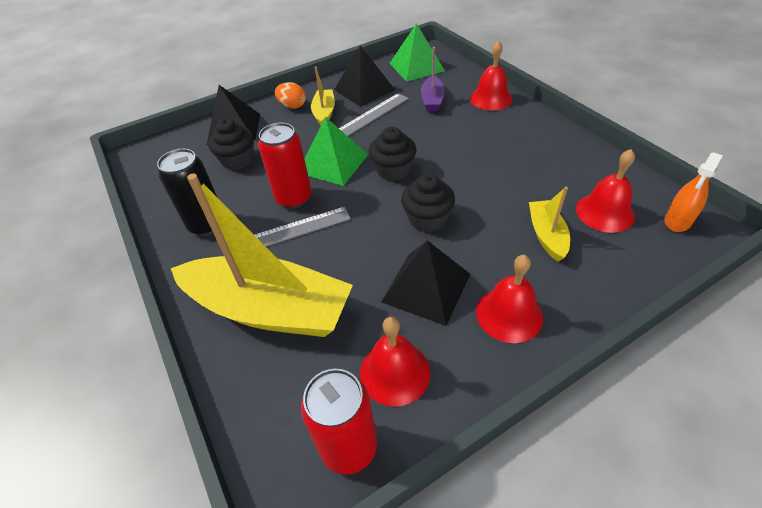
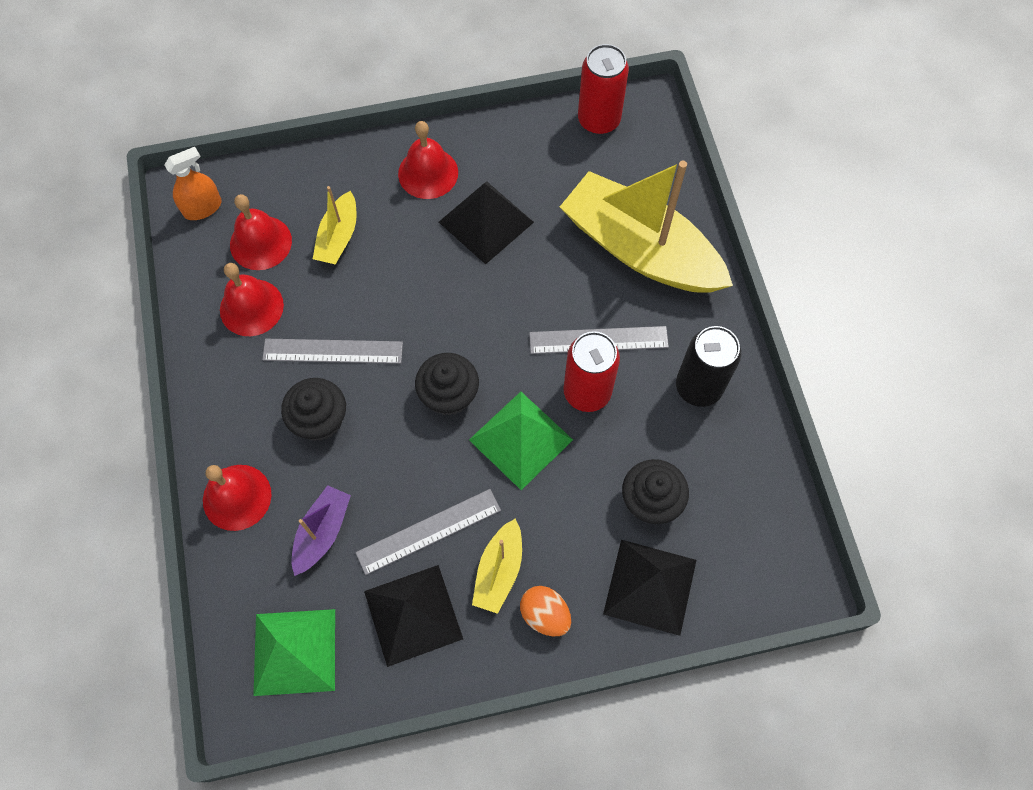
camera: 165 degrees left, 20 degrees up
red bell [360,317,430,407] -> red bell moved to [220,263,284,336]
black cupcake [401,174,455,232] -> black cupcake moved to [281,378,346,441]
none -> grey ruler [262,339,403,364]

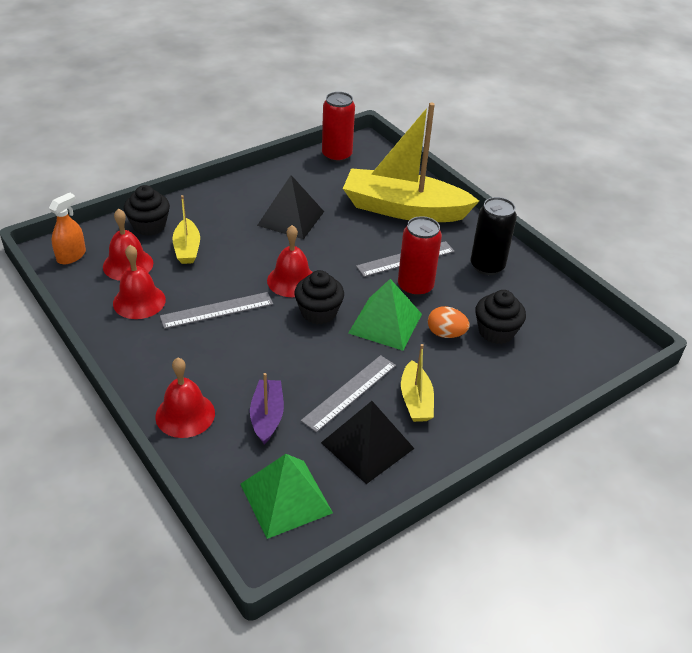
camera: 25 degrees left, 25 degrees down
black cupcake [281,378,346,441] -> black cupcake moved to [124,185,170,236]
red bell [398,121,458,199] -> red bell moved to [267,225,313,297]
orange egg [520,586,571,636] -> orange egg moved to [428,306,470,338]
black pyramid [603,540,696,636] -> none

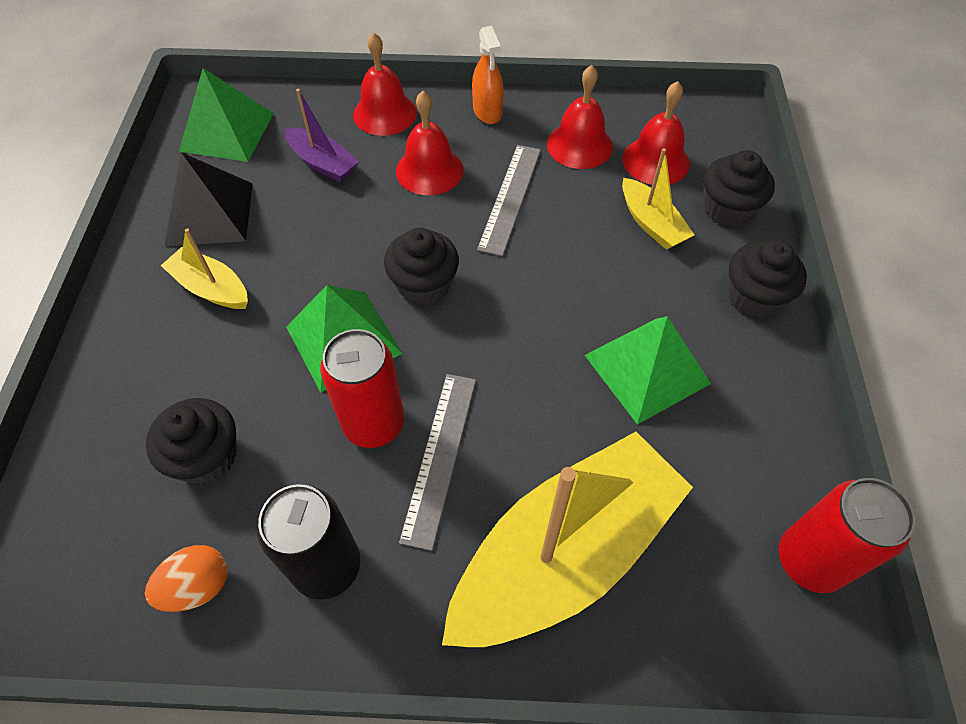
camera: 130 degrees right, 15 degrees up
orange spray bottle [49,192,86,264] -> orange spray bottle moved to [472,26,504,124]
yellow boat [172,195,200,264] -> yellow boat turned 150 degrees counterclockwise [622,148,695,250]
black pyramid [257,175,324,239] -> green pyramid [584,316,711,425]
red bell [267,225,313,297] -> red bell moved to [396,91,464,195]
grey ruler [301,355,396,432] -> none
orange egg [428,306,470,338] -> orange egg moved to [145,545,228,612]
none -> black cupcake [728,240,807,318]

